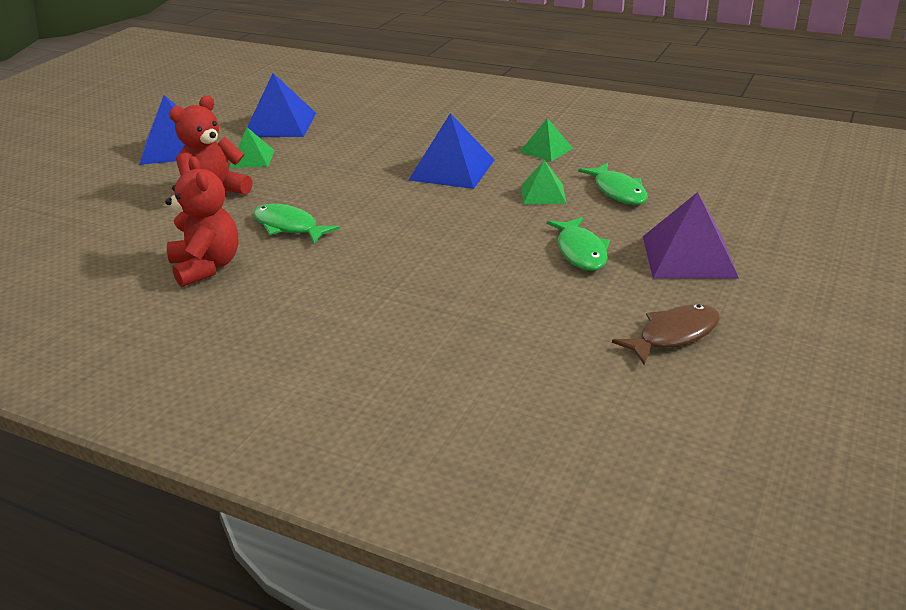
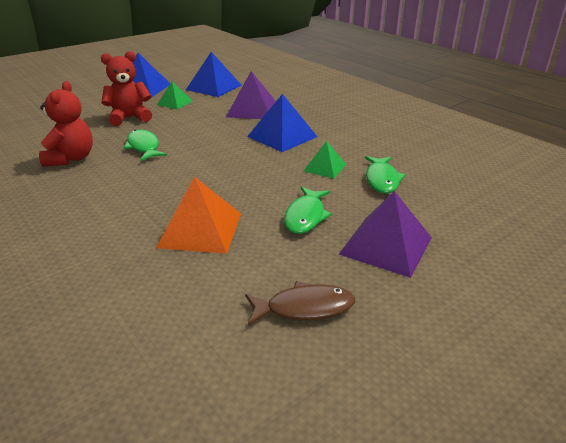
camera: 25 degrees right, 0 degrees up
green pyramid [520,118,573,162] -> none
none -> orange pyramid [156,177,241,254]
none -> purple pyramid [226,71,276,119]

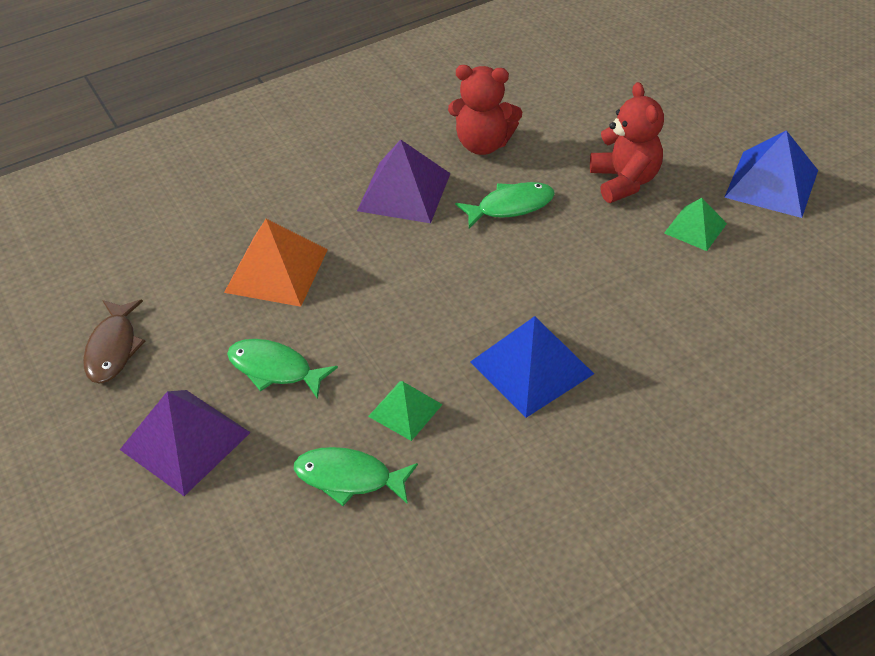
camera: 100 degrees right, 15 degrees up
blue pyramid [186,52,242,97] -> none
purple pyramid [226,71,276,119] -> purple pyramid moved to [357,139,451,223]

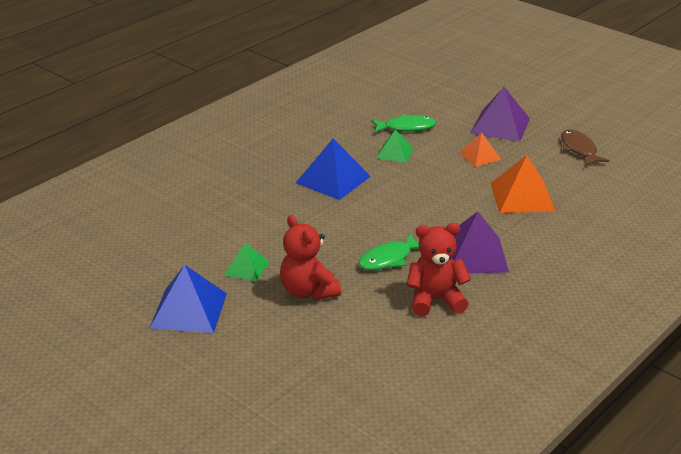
camera: 160 degrees right, 15 degrees down
green fish [227,339,338,399] -> orange pyramid [459,133,501,167]

